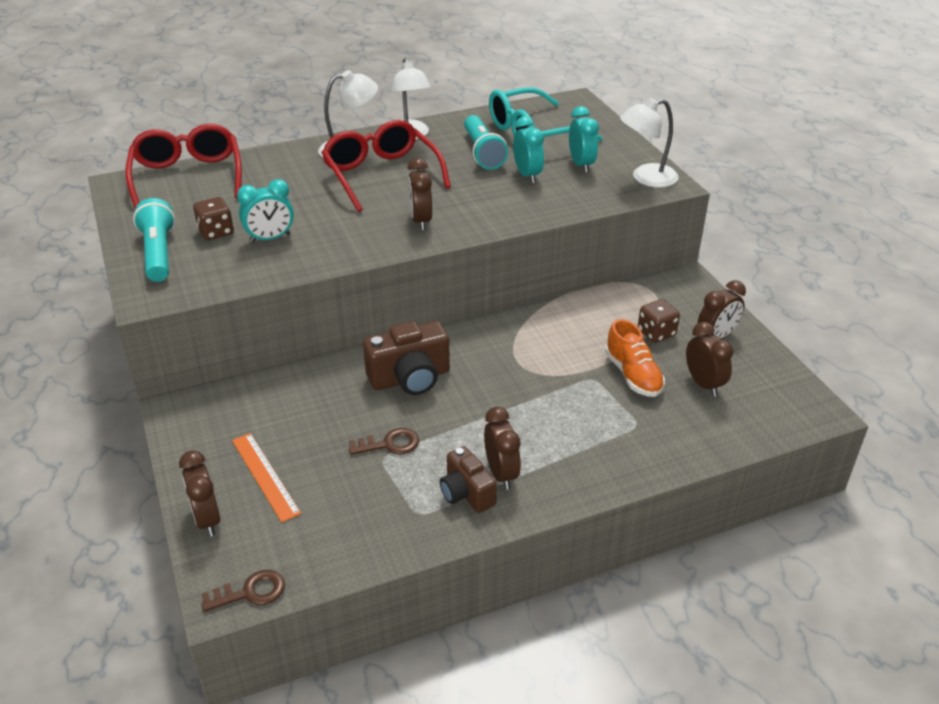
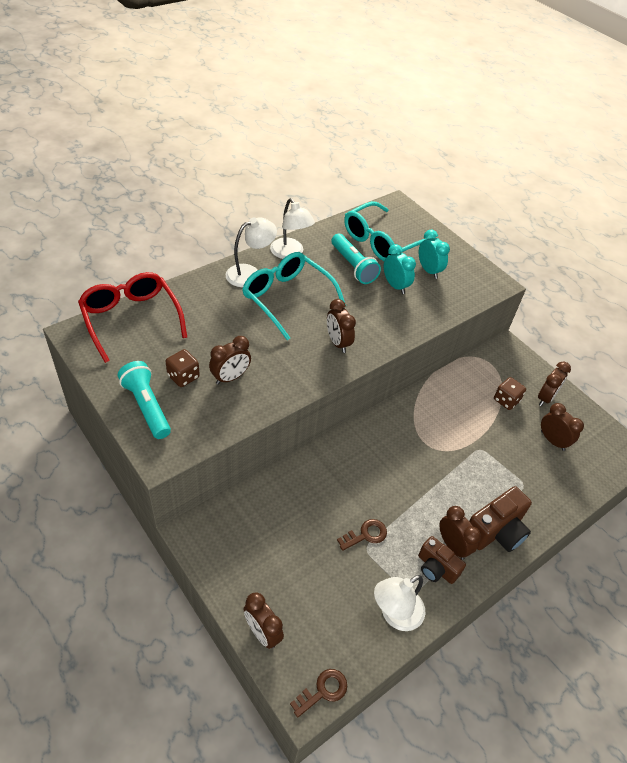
camera: 20 degrees left, 10 degrees up
orange ruler [232,433,301,522] -> none
turquoise clock [237,179,294,243] -> brown clock [209,336,251,385]
red glasses [321,120,451,212] -> turquoise glasses [243,252,346,340]
brown camera [363,321,450,395] -> brown camera moved to [469,486,532,552]
orange shoe [605,319,665,397] -> none
white lamp [620,98,679,188] -> white lamp moved to [374,575,425,631]

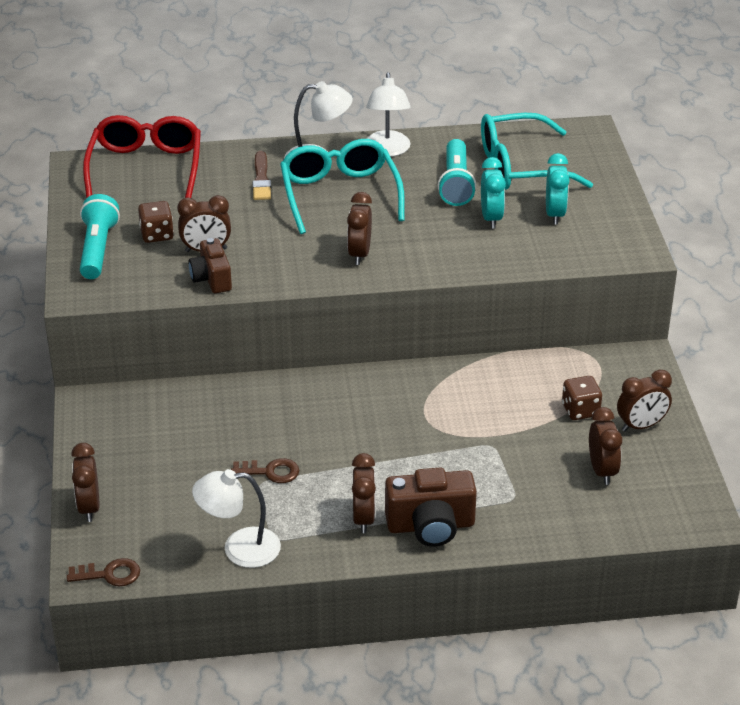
camera: 35 degrees right, 10 degrees down
brown camera [418,536,466,584] -> brown camera moved to [189,238,232,293]
none -> brown brush [252,151,271,200]

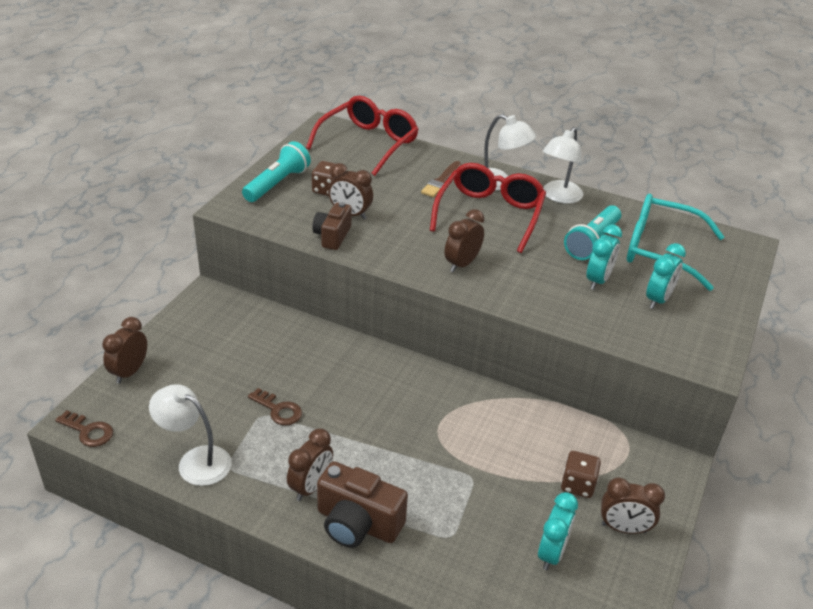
camera: 30 degrees right, 0 degrees up
turquoise glasses [280,139,405,234] -> red glasses [430,163,546,253]
brown clock [589,407,622,485] -> turquoise clock [538,492,578,570]

